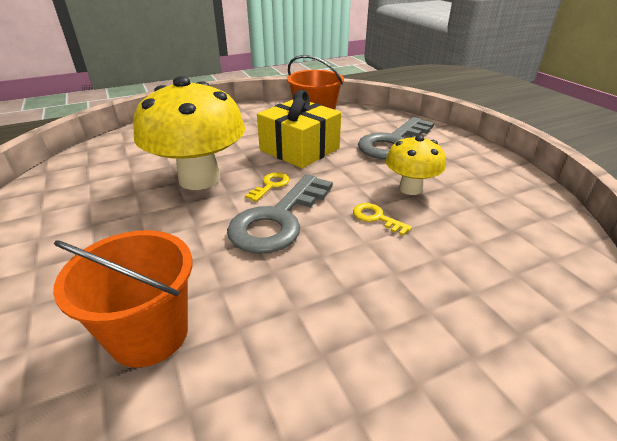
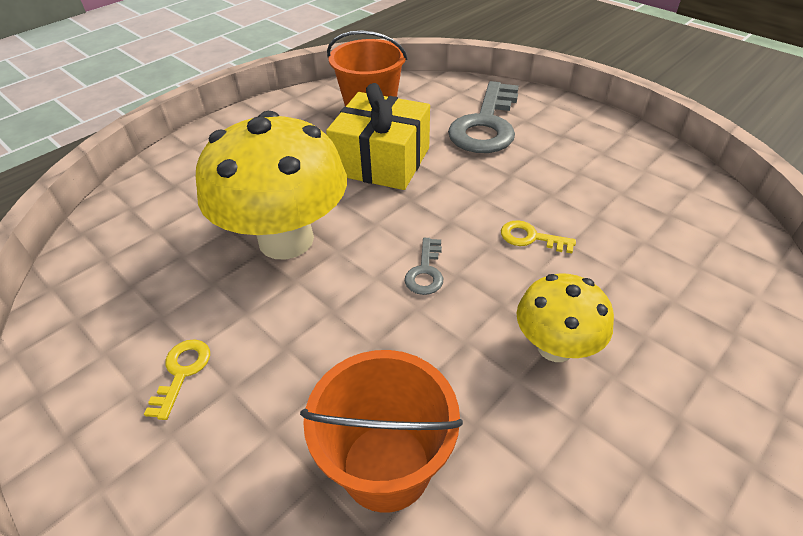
camera: 20 degrees left, 10 degrees up
grey key [227,174,333,254] -> grey key [405,238,443,295], size x0.44
yellow key [245,172,290,202] -> yellow key moved to [144,339,210,420]
yellow mushroom [386,135,446,195] -> yellow mushroom moved to [517,273,614,362]

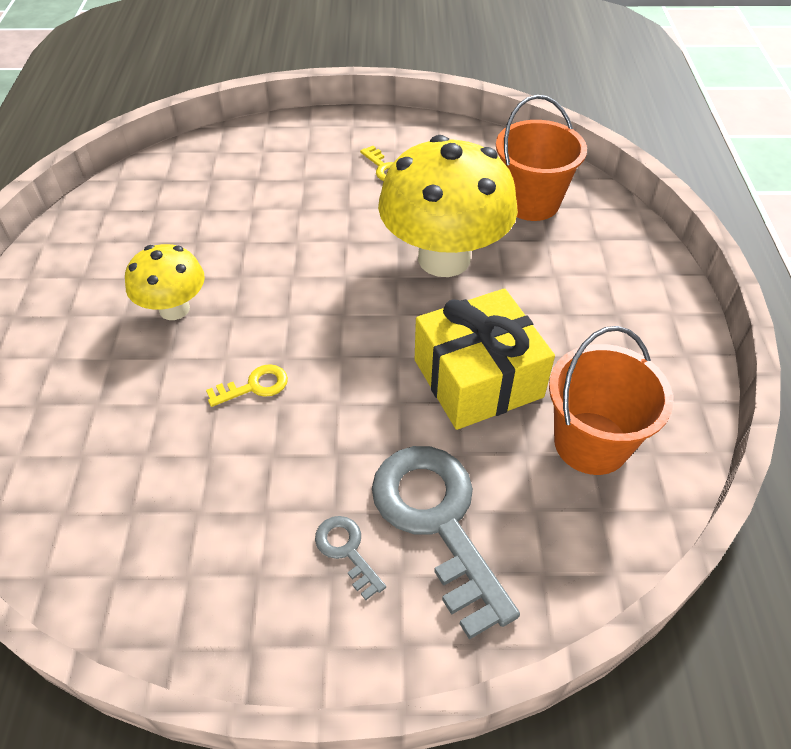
camera: 135 degrees right, 5 degrees up
orange bucket [300,350,463,513] -> orange bucket moved to [496,95,587,221]
grey key [405,238,443,295] -> grey key moved to [315,516,386,600]

